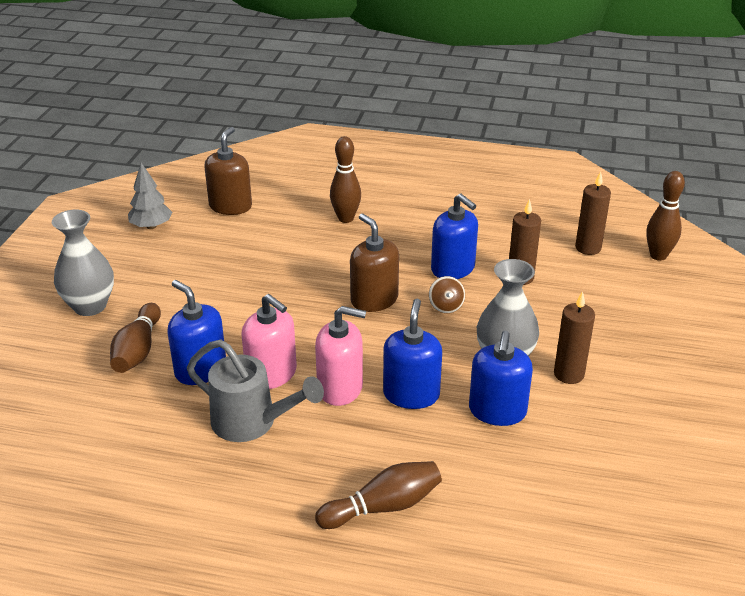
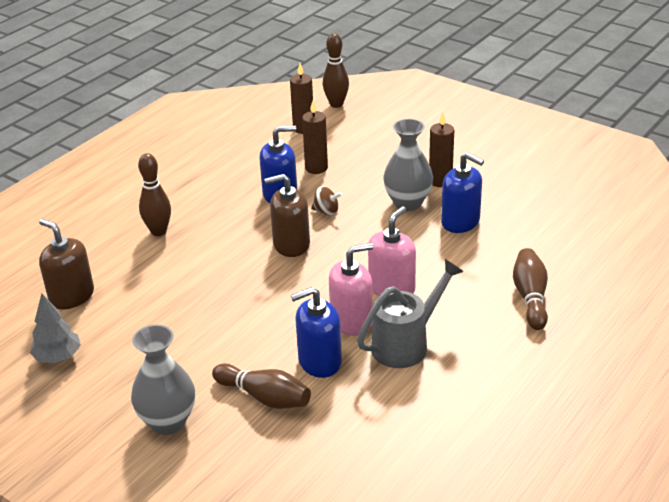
camera: 65 degrees left, 0 degrees up
blue soap dispenser [383,299,442,409] -> none

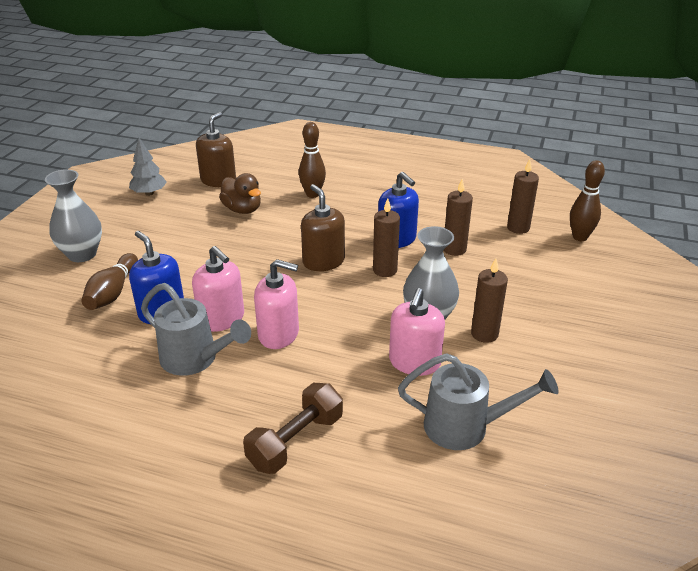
camera: 70 degrees right, 0 degrees up
brown spinning top [311,186,343,216] -> brown candle [373,198,400,277]
blue soap dispenser [441,152,484,233] -> pink soap dispenser [389,288,445,376]
brown bowling pin [513,248,548,330] -> brown dumbbell [243,383,343,474]
none -> brown duck [219,173,261,214]
none -> grey watering can [398,353,559,450]

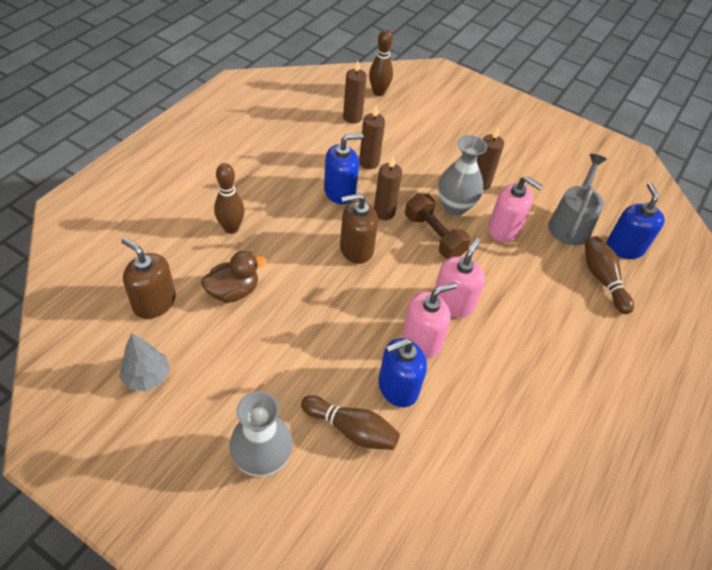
camera: 80 degrees left, 15 degrees up
grey watering can [141,283,251,376] -> none
brown dumbbell [243,383,343,474] -> brown dumbbell moved to [405,193,471,259]
none -> brown bowling pin [585,236,634,314]
none -> blue soap dispenser [607,183,665,259]

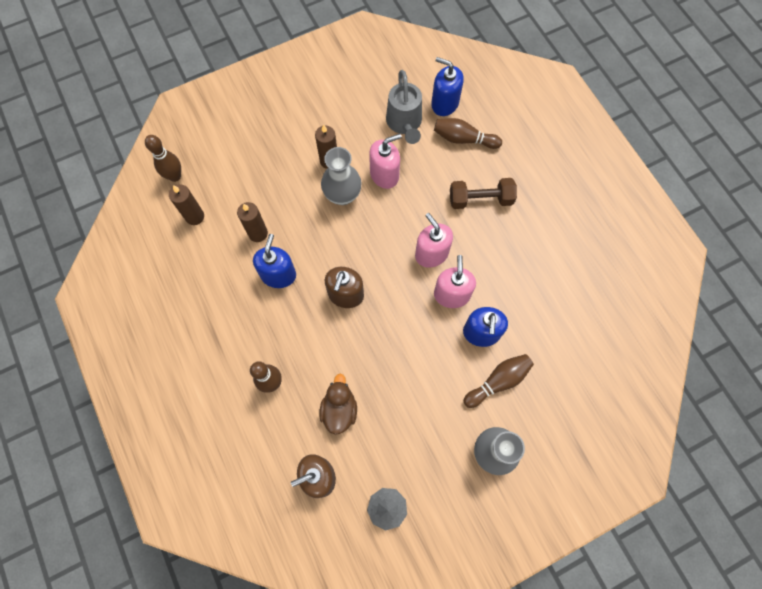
camera: 55 degrees left, 20 degrees up
brown candle [374,156,402,220] -> none
brown dumbbell [405,193,471,259] -> brown dumbbell moved to [450,178,517,209]
grey watering can [548,154,607,246] -> grey watering can turned 150 degrees counterclockwise [386,70,422,144]

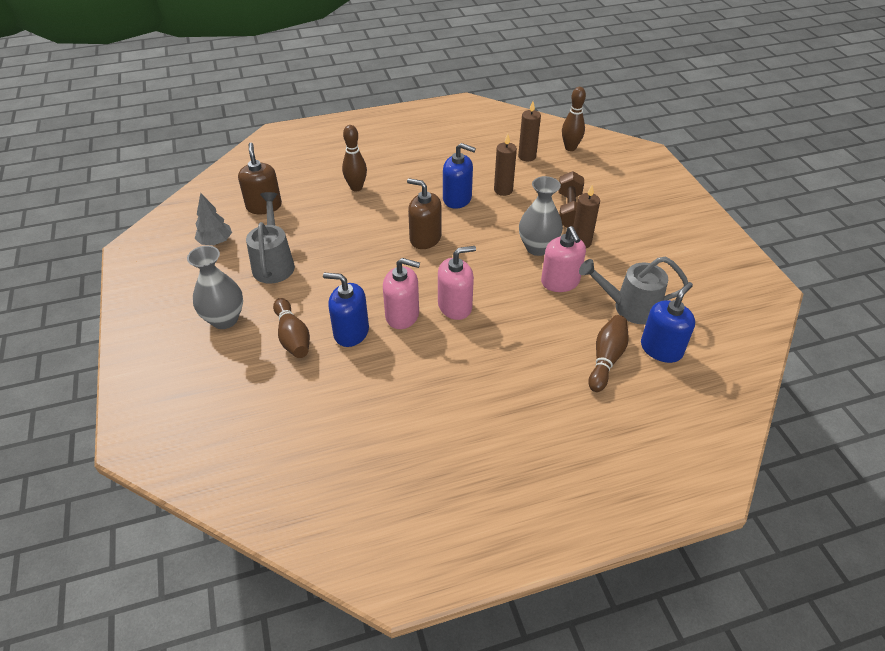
camera: 100 degrees right, 25 degrees down
brown duck [319,373,357,435] -> none
brown dumbbell [450,178,517,209] -> brown dumbbell moved to [558,171,584,228]
none -> grey watering can [246,192,295,284]

